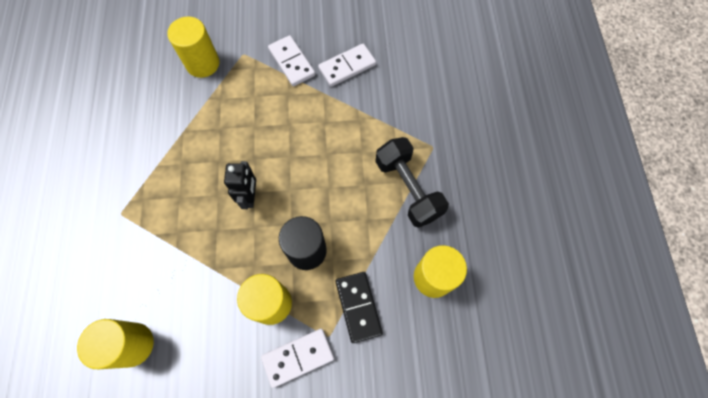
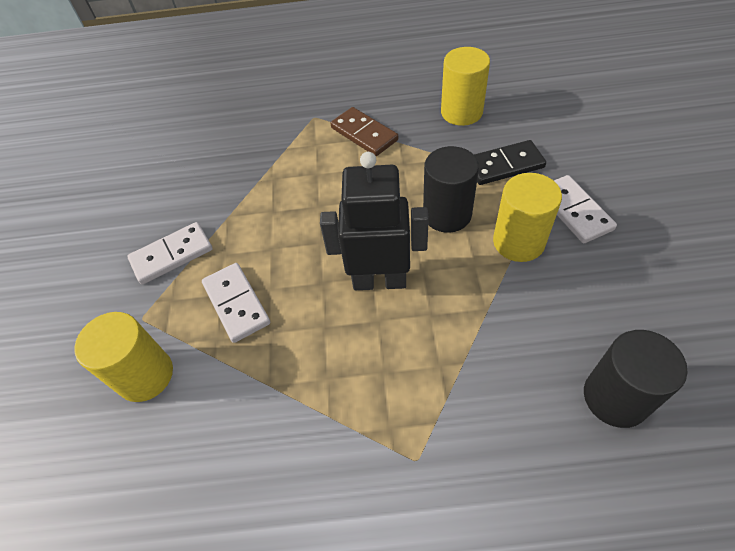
camera: 85 degrees left, 15 degrees down
yellow cylinder [77,319,154,369] -> black cylinder [584,330,688,428]
black robot [224,161,256,209] -> black robot [320,152,429,290], size x1.64
white domino [318,44,376,87] -> white domino moved to [202,263,270,343]
black dumbbell [375,137,449,228] -> brown domino [330,107,398,156]

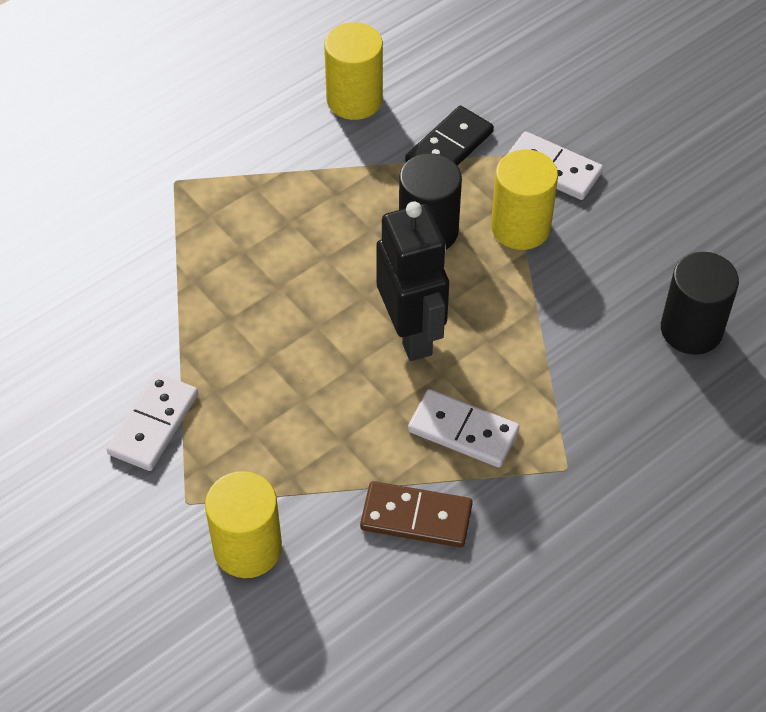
camera: 40 degrees left, 0 degrees up
white domino [202,263,270,343] -> white domino moved to [408,389,520,467]
black robot [320,152,429,290] -> black robot turned 105 degrees clockwise [376,201,449,361]
brown domino [330,107,398,156] -> brown domino moved to [360,481,473,548]

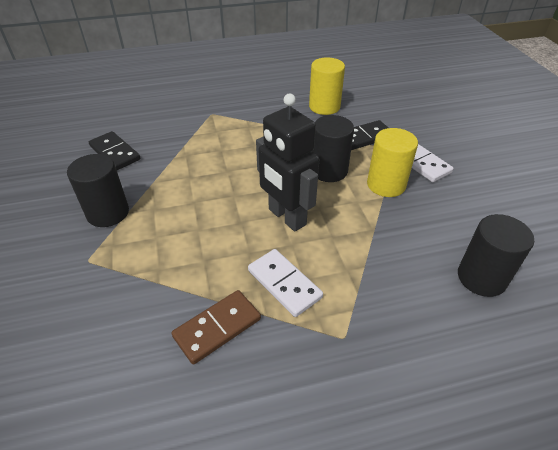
camera: 25 degrees right, 10 degrees down
white domino [106,372,198,471] -> black cylinder [67,154,129,227]
yellow cylinder [205,471,282,578] -> none
brown domino [360,481,473,548] -> brown domino turned 75 degrees counterclockwise [172,290,261,365]
black robot [376,201,449,361] -> black robot turned 135 degrees clockwise [256,93,319,231]
none -> black domino [89,131,140,170]

